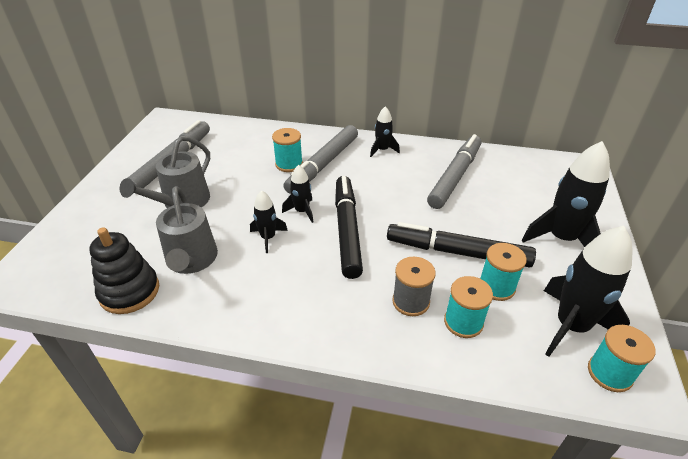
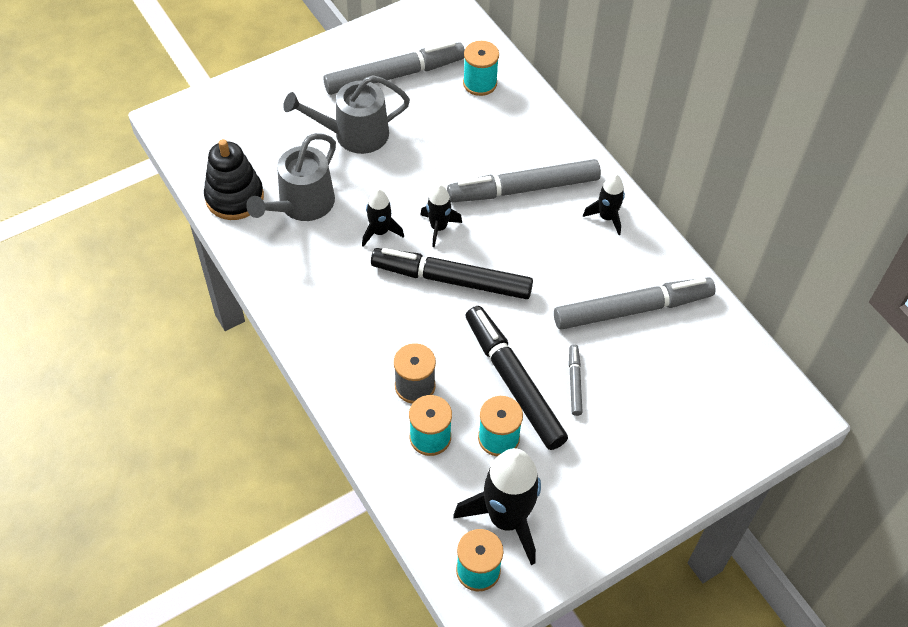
camera: 45 degrees right, 15 degrees up
turquoise spool [272,128,303,172] -> turquoise spool moved to [463,41,499,96]
black marker [335,176,363,279] -> black marker turned 120 degrees counterclockwise [371,248,533,299]
black rocket [522,141,610,247] -> none
none -> grey marker [569,345,583,416]

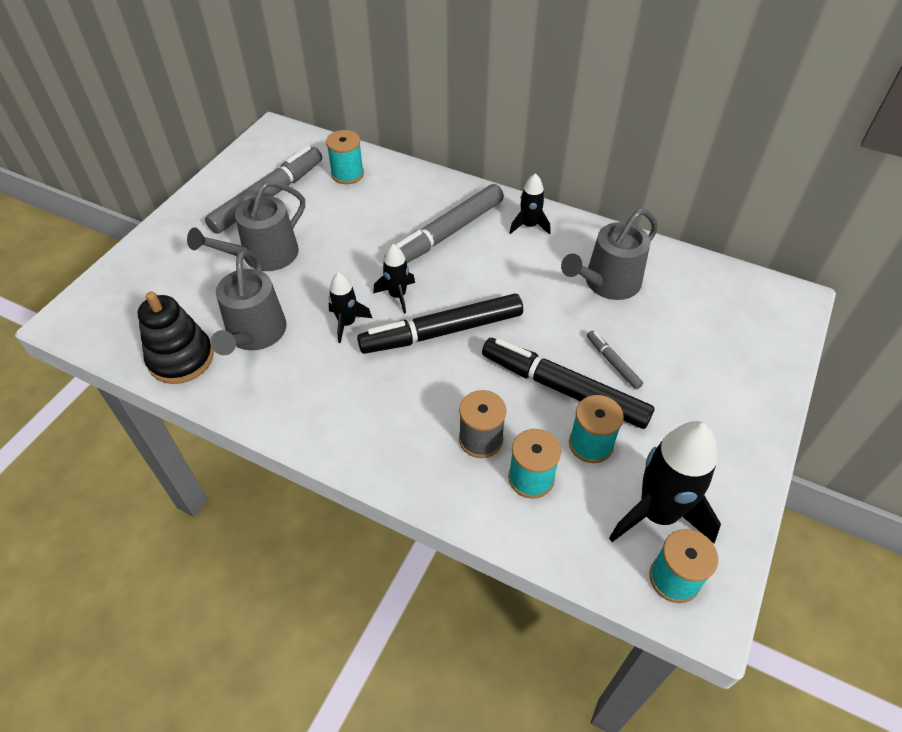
camera: 30 degrees left, 5 degrees down
grey marker [554,277,716,329] -> grey watering can [561,209,658,300]

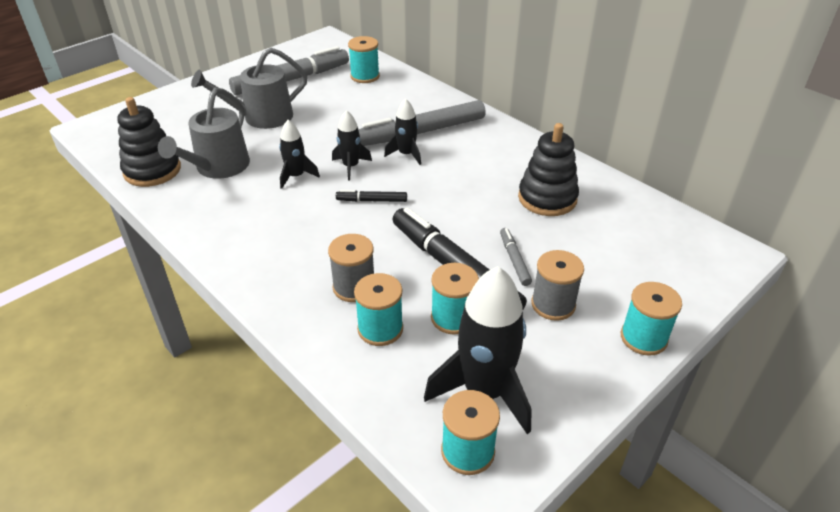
camera: 20 degrees right, 10 degrees down
black marker [357,294,523,354] -> black marker [336,190,407,202], size x0.45
black rocket [510,173,550,235] -> black rocket moved to [384,99,421,165]
grey watering can [561,209,658,300] -> black stacking toy [518,123,579,216]
none -> grey spool [531,250,584,321]
none -> turquoise spool [621,282,682,356]

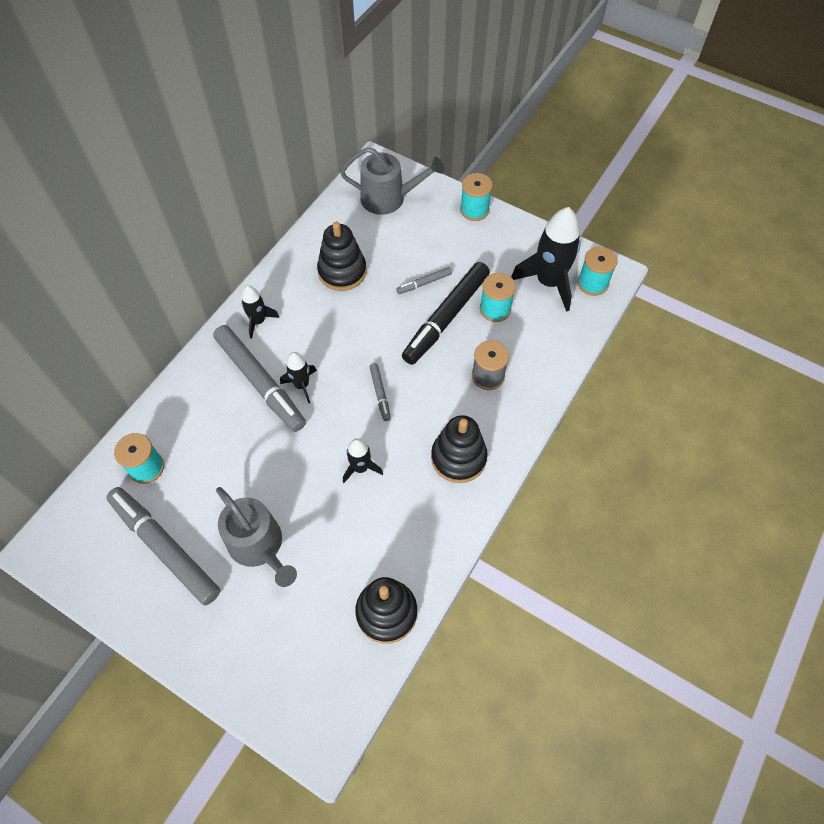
camera: 105 degrees left, 20 degrees up
grey watering can [158,88,250,179] -> grey watering can moved to [340,147,444,215]
black rocket [332,110,372,180] -> black rocket moved to [241,285,279,339]
black marker [336,190,407,202] -> grey marker [370,363,391,421]
turquoise spool [354,273,403,346] -> none
grey spool [531,250,584,321] -> none
none -> black stacking toy [431,415,488,483]

